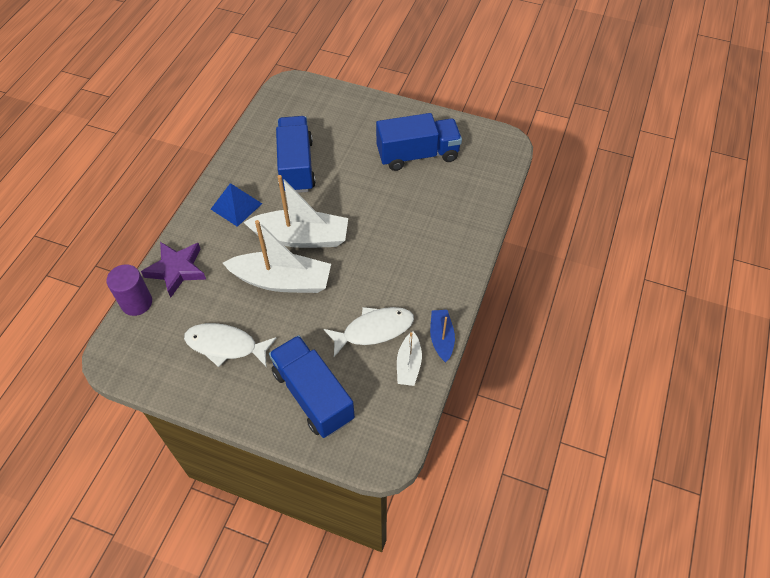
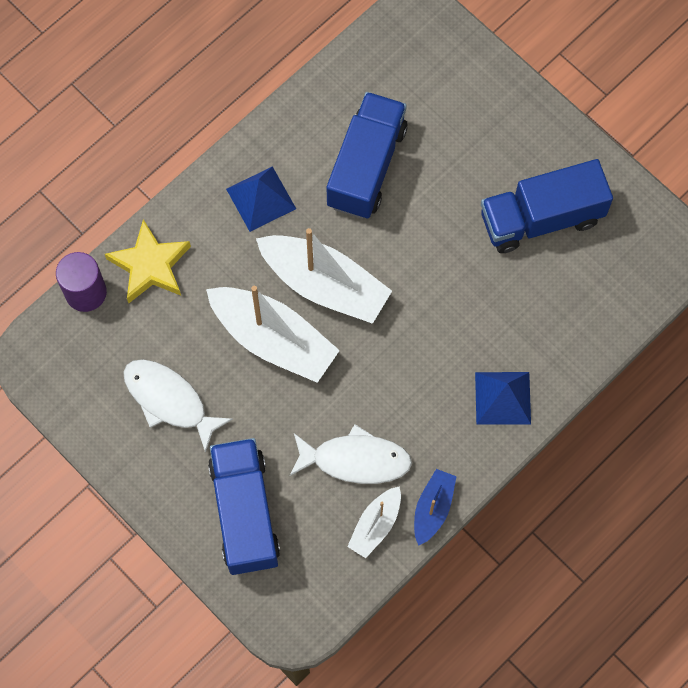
camera: 25 degrees right, 15 degrees up
purple star [141,242,206,298] -> yellow star [105,219,191,303]
blue truck [376,113,462,171] -> blue truck turned 150 degrees clockwise [481,159,613,253]
none -> blue pyramid [475,372,531,424]

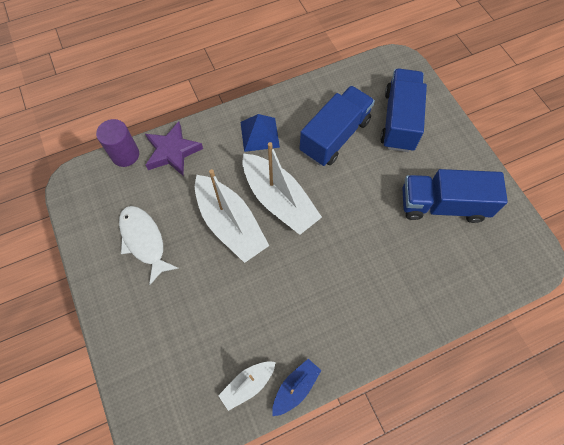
camera: 20 degrees right, 5 degrees down
yellow star [105,219,191,303] -> purple star [145,121,203,176]
blue truck [208,438,280,575] -> blue truck moved to [380,69,427,152]
white fish [290,424,412,484] -> none
blue pyramid [475,372,531,424] -> none

